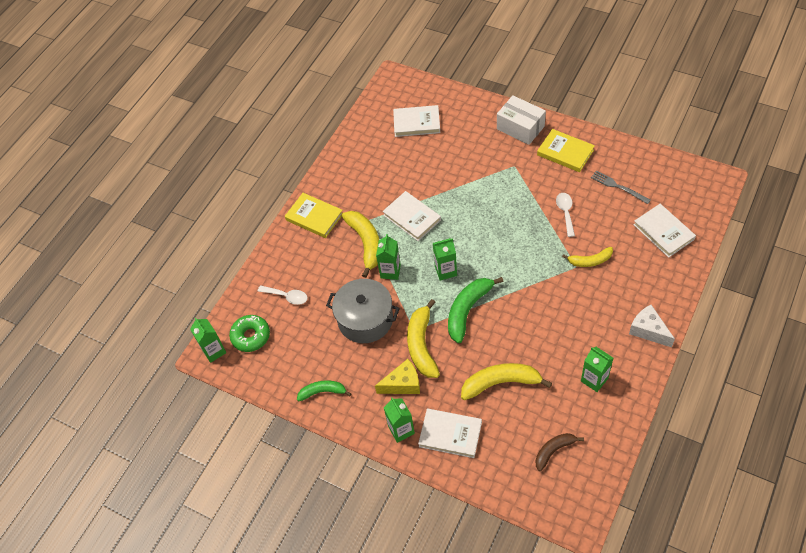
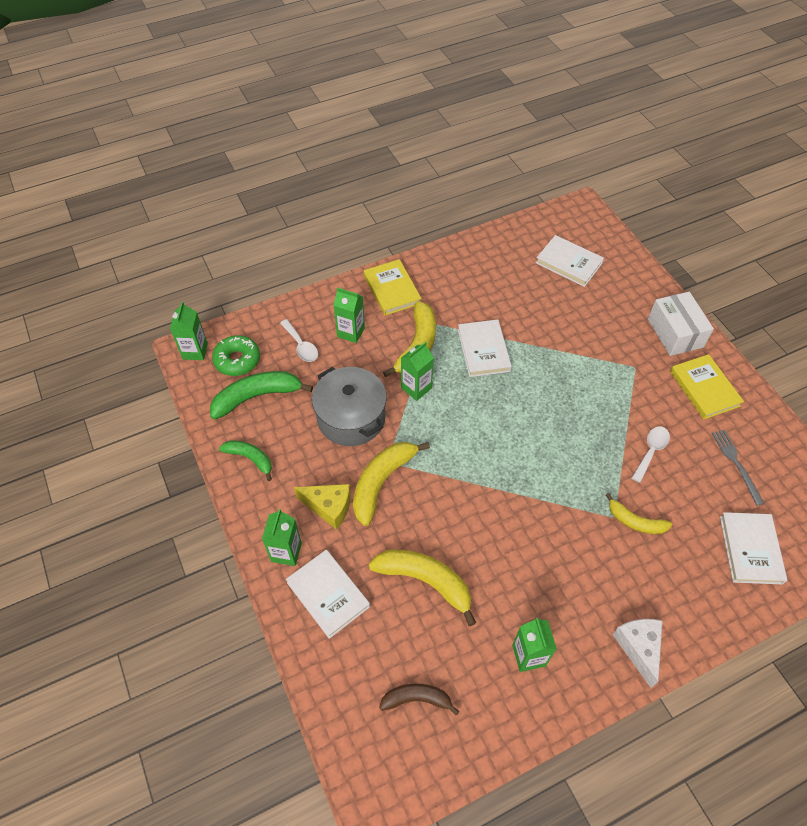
camera: 30 degrees right, 0 degrees up
green carton [433,238,457,281] -> green carton moved to [333,287,365,343]
green banana [448,277,504,343] -> green banana moved to [210,371,313,419]

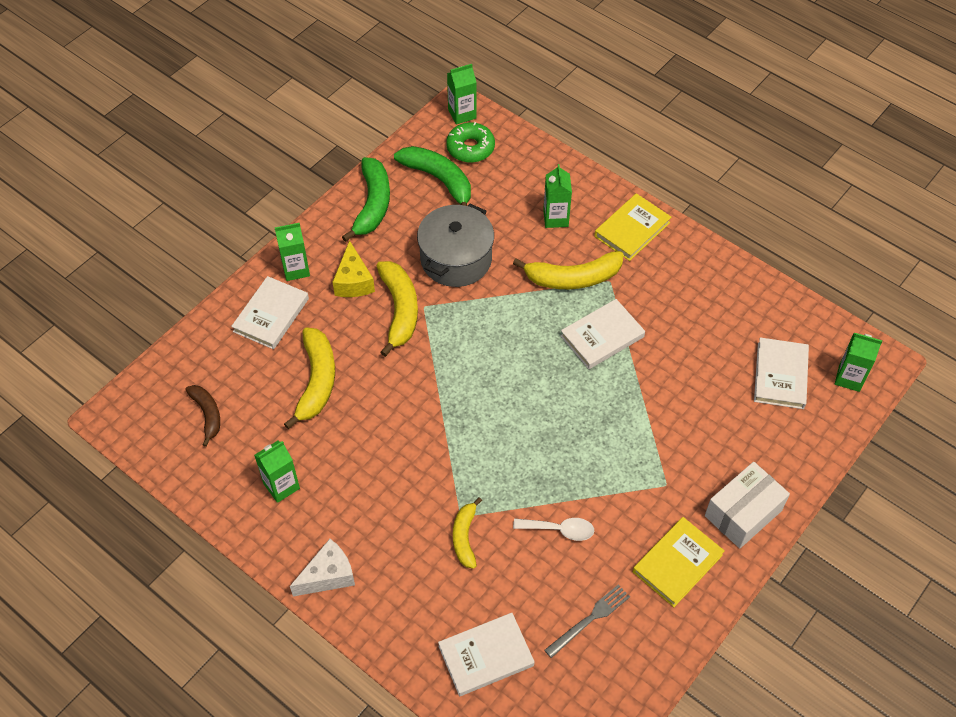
camera: 65 degrees right, 0 degrees up
green banana [219,441,272,481] -> green banana [342,157,390,242], size x1.64
white spoon [280,319,318,362] -> none
yellow banana [353,442,430,526] -> yellow banana turned 75 degrees clockwise [376,261,418,357]
green carton [401,342,434,401] -> green carton moved to [835,333,882,392]

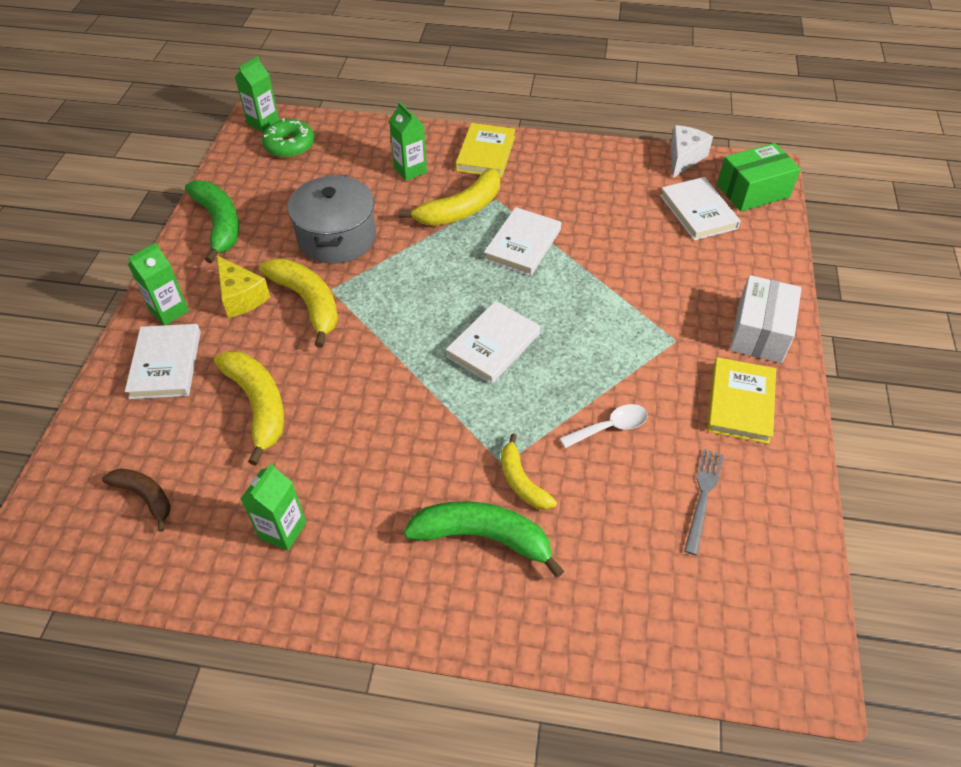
camera: 30 degrees left, 5 degrees down
white cheese [290,539,355,596] -> white cheese moved to [670,125,713,178]
green banana [394,146,471,206] -> green banana moved to [404,501,564,578]
white book [438,613,535,696] -> white book moved to [446,301,541,384]
green carton [835,333,882,392] -> green box [717,143,801,212]

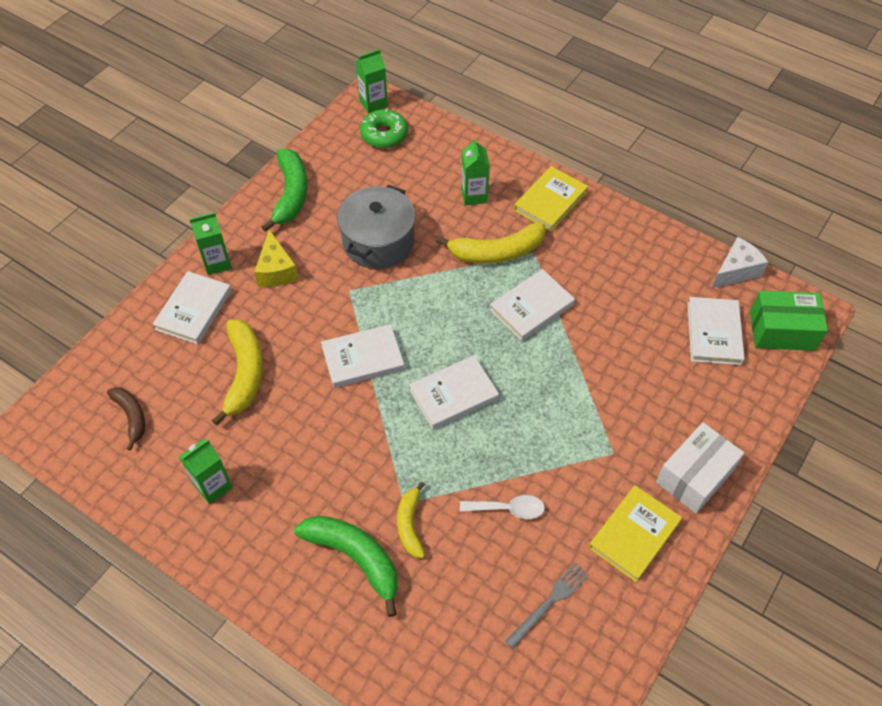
camera: 25 degrees right, 5 degrees up
yellow banana [259,258,338,348] -> none
none -> white book [321,324,405,388]

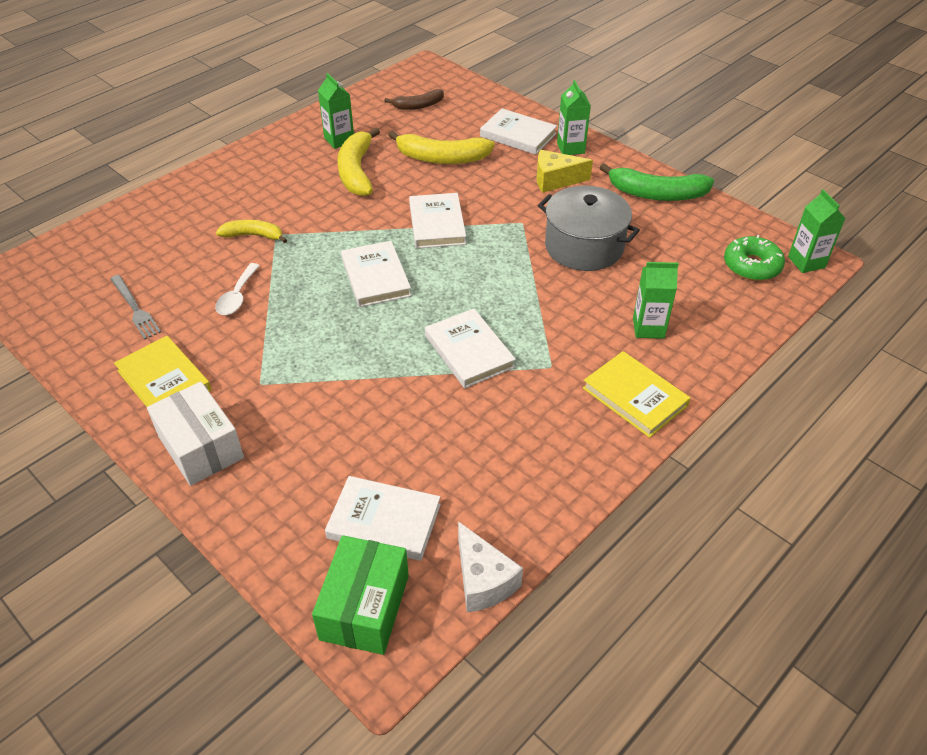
camera: 100 degrees right, 10 degrees down
green banana [294,516,398,617] -> none
yellow banana [436,222,545,264] -> yellow banana moved to [337,128,380,196]

